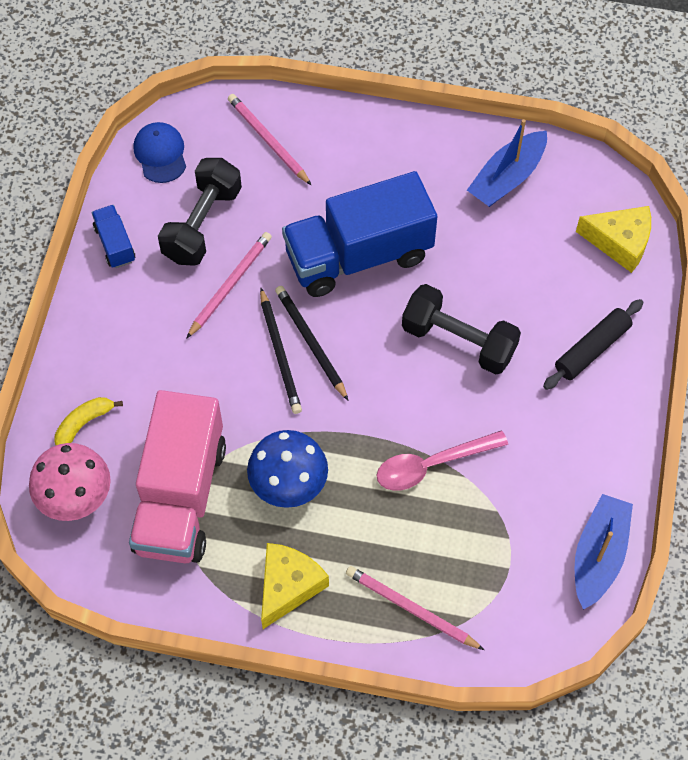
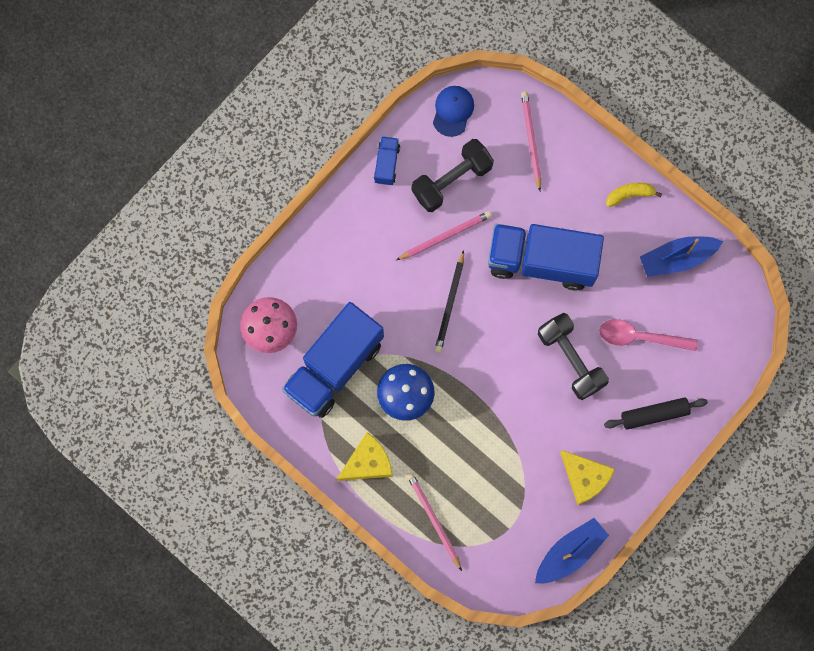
camera: 30 degrees right, 15 degrees up
yellow banana [55,397,123,445] -> yellow banana moved to [606,183,662,207]
pink truck [129,390,226,563] -> blue truck [282,302,384,418]
black pencil [275,286,348,400] -> none
pink spoon [376,430,508,491] -> pink spoon moved to [599,319,698,351]
yellow cheese [576,206,651,273] -> yellow cheese moved to [560,450,615,505]

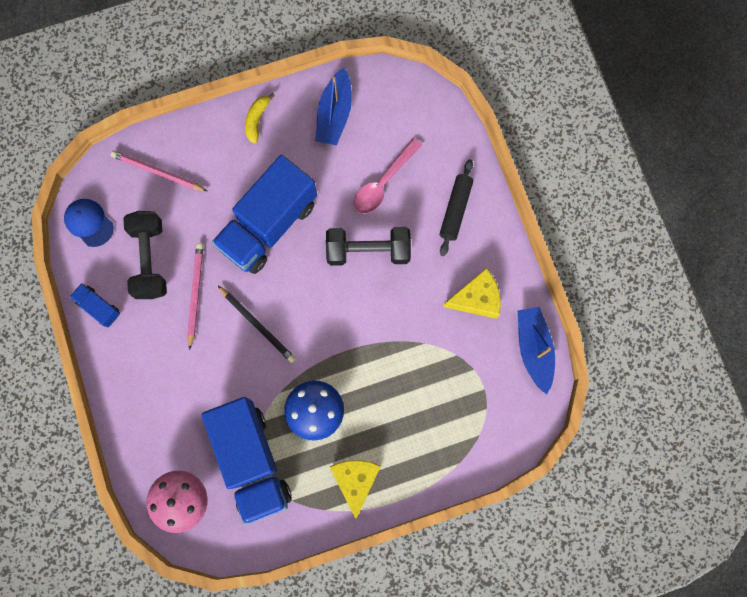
camera: 60 degrees left, 0 degrees up
pink pencil [407,472,462,571] -> none

